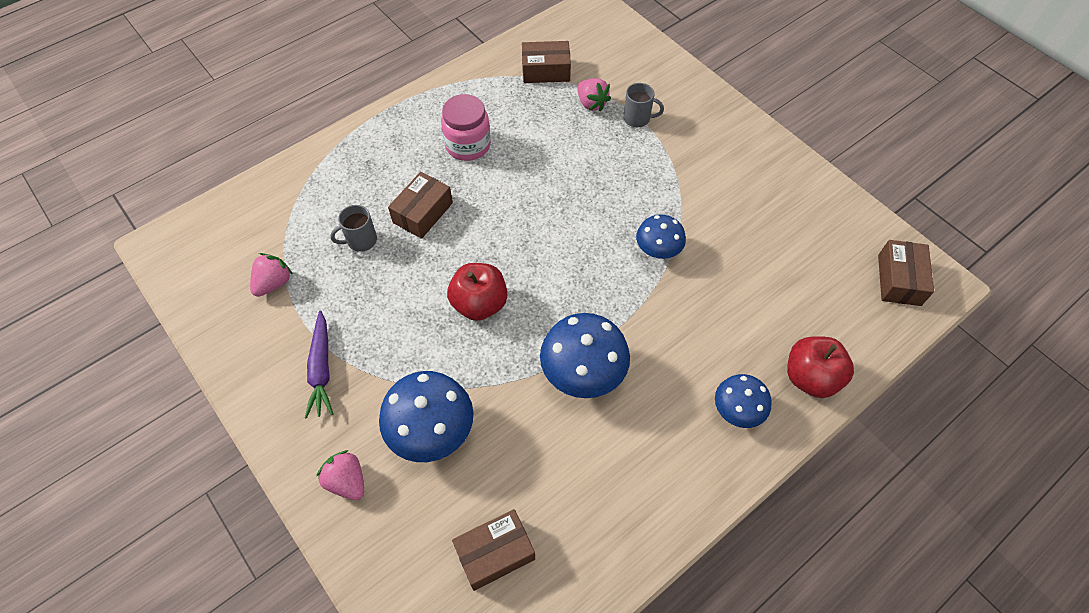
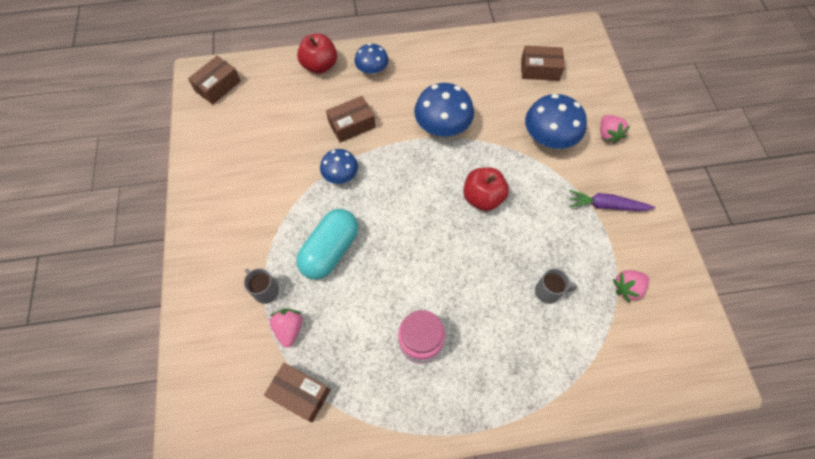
camera: 150 degrees left, 5 degrees up
purple carrot [305,311,333,419] -> purple carrot turned 105 degrees counterclockwise [569,190,655,211]
brown box [388,172,453,239] -> brown box moved to [326,96,375,142]
none -> turquoise capsule [296,209,358,280]

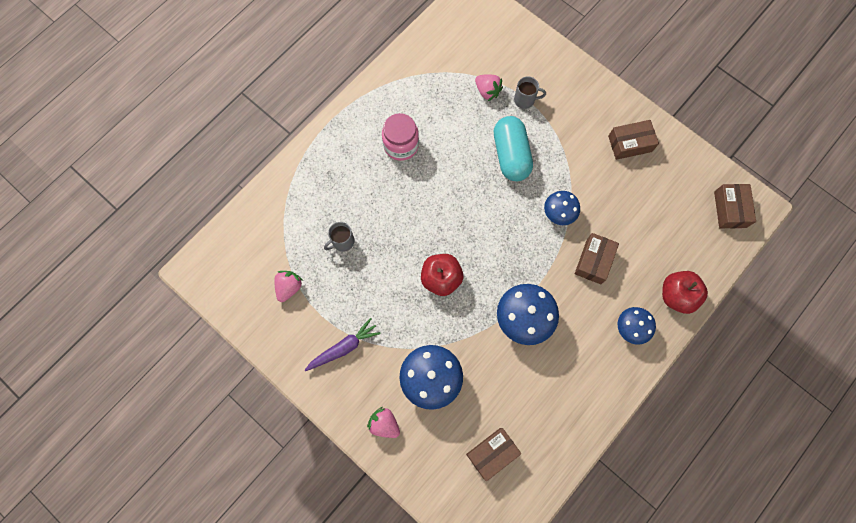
camera: 140 degrees right, 10 degrees up
brown box [264,363,330,422] -> brown box moved to [608,120,659,160]

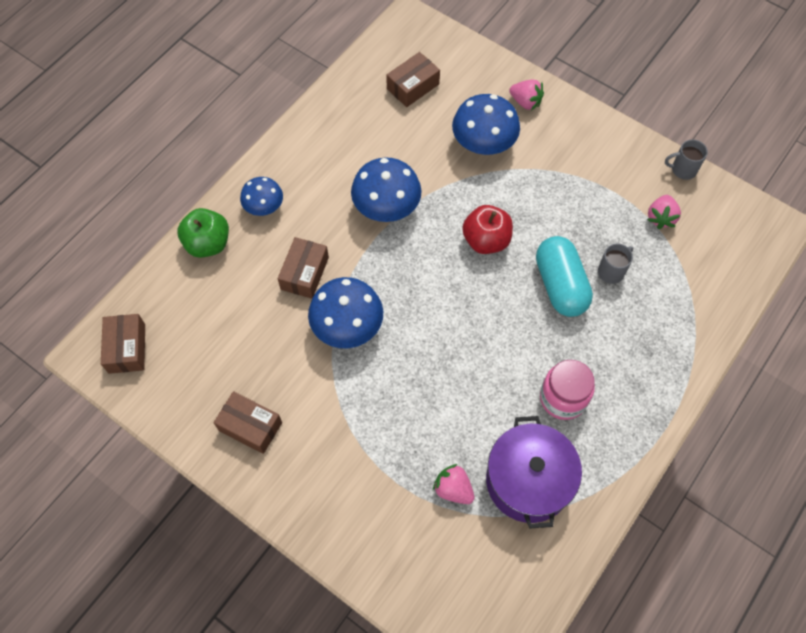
camera: 175 degrees right, 10 degrees down
purple carrot [305,318,381,371] -> none
turquoise capsule [494,116,533,181] -> turquoise capsule moved to [536,236,593,317]
grey mug [514,76,546,109] -> grey mug moved to [665,139,708,180]
blue mushroom [544,191,580,225] -> blue mushroom [308,277,383,348], size x1.63
brown box [608,120,659,160] -> brown box turned 45 degrees clockwise [214,391,282,454]
red apple [662,271,708,314] -> green apple [177,208,229,258]
none -> purple pot [486,416,582,529]

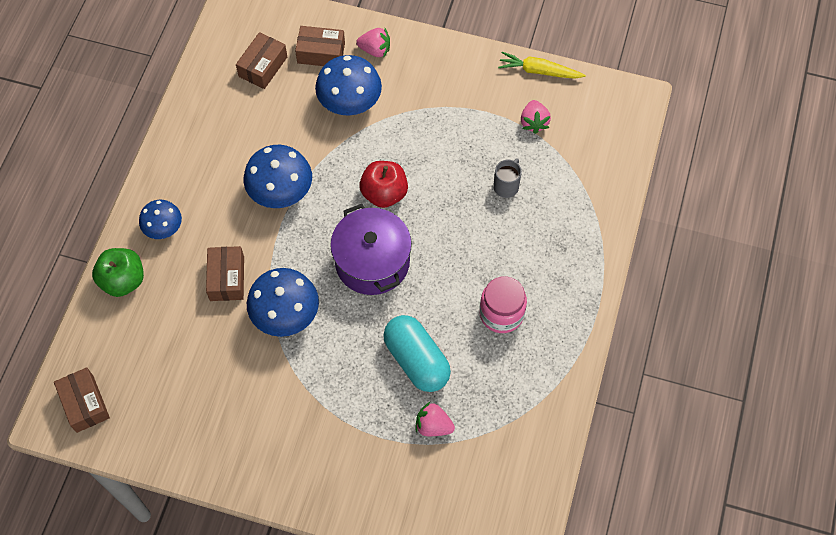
camera: 20 degrees left, 0 degrees up
brown box [214,391,282,454] -> brown box moved to [295,26,345,66]
purple pot [486,416,582,529] -> purple pot moved to [330,204,412,295]
turquoise capsule [536,236,593,317] -> turquoise capsule moved to [383,315,451,392]
grey mug [665,139,708,180] -> yellow carrot [498,52,586,79]

